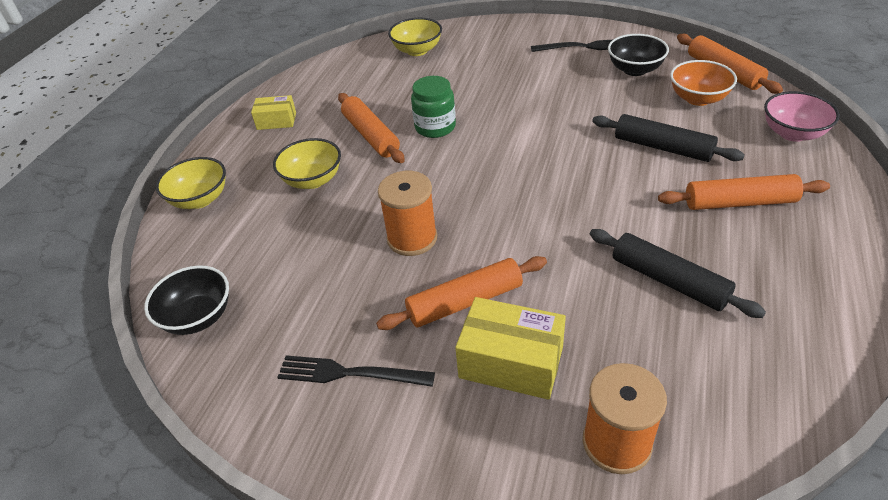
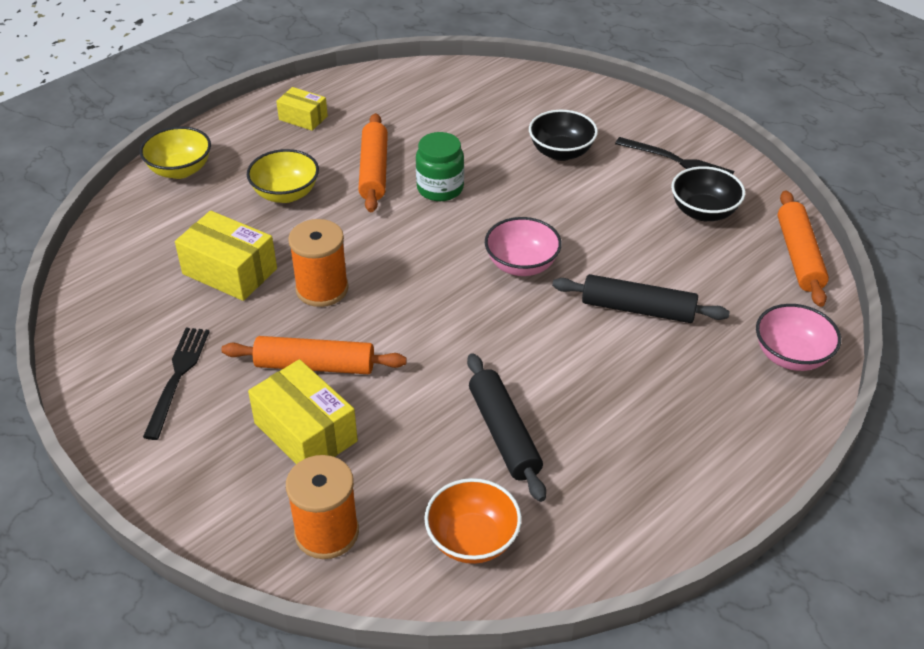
camera: 25 degrees right, 0 degrees up
black bowl [144,265,229,335] -> black bowl moved to [529,110,598,161]
black fork [277,355,435,387] -> black fork turned 60 degrees clockwise [143,328,210,440]
yellow bowl [388,18,442,56] -> none
black rolling pin [592,114,745,162] -> black rolling pin turned 45 degrees counterclockwise [552,274,730,323]
orange rolling pin [658,174,830,210] -> none
orange bowl [670,60,737,106] -> orange bowl moved to [424,478,522,564]
none -> yellow box [175,211,277,301]
none -> pink bowl [485,217,562,276]

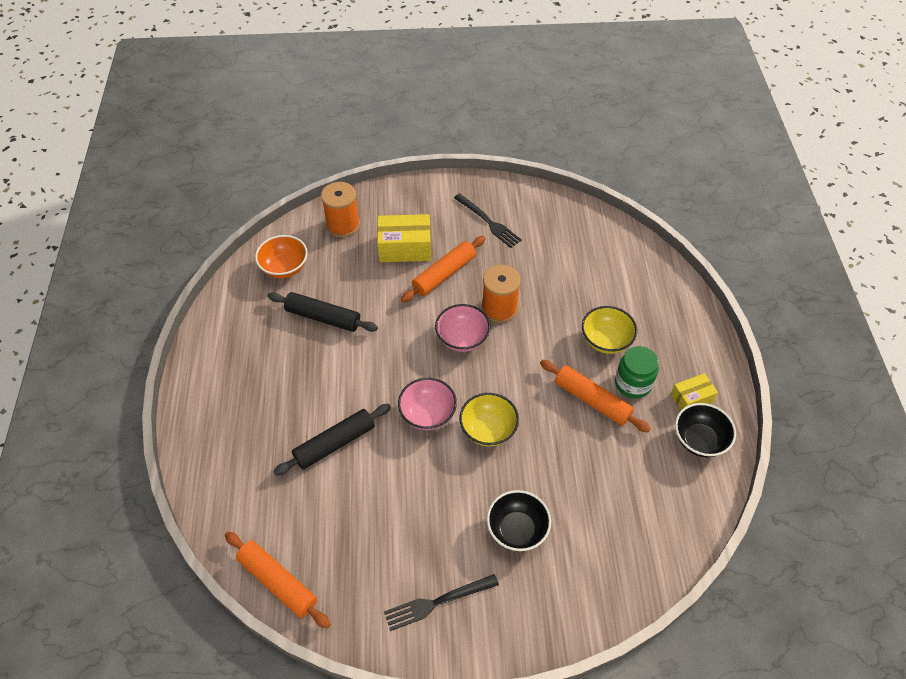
camera: 130 degrees right, 10 degrees up
yellow bowl [140,126,211,179] -> yellow bowl moved to [459,393,519,446]
yellow box [175,211,277,301] -> none
green jar [416,132,464,201] -> green jar moved to [615,346,659,399]
black bowl [671,166,745,221] -> black bowl moved to [675,403,736,458]
pink bowl [756,304,841,371] -> pink bowl moved to [435,304,490,352]

